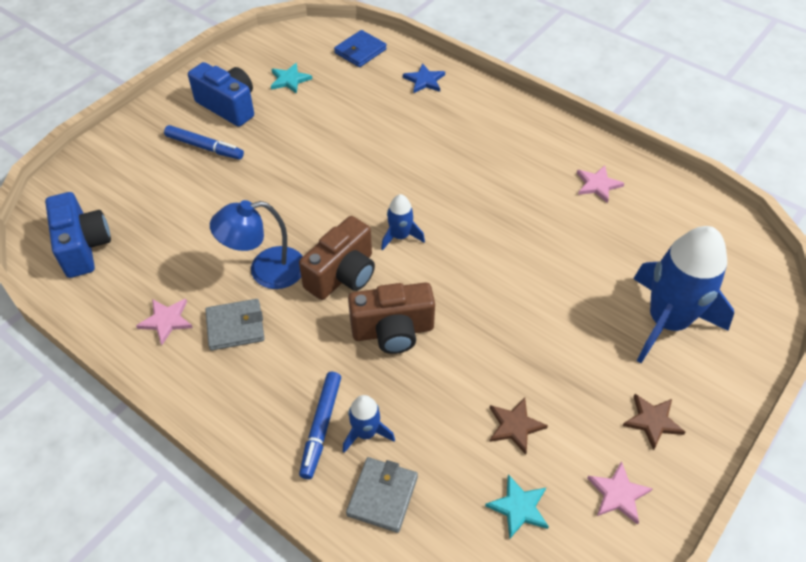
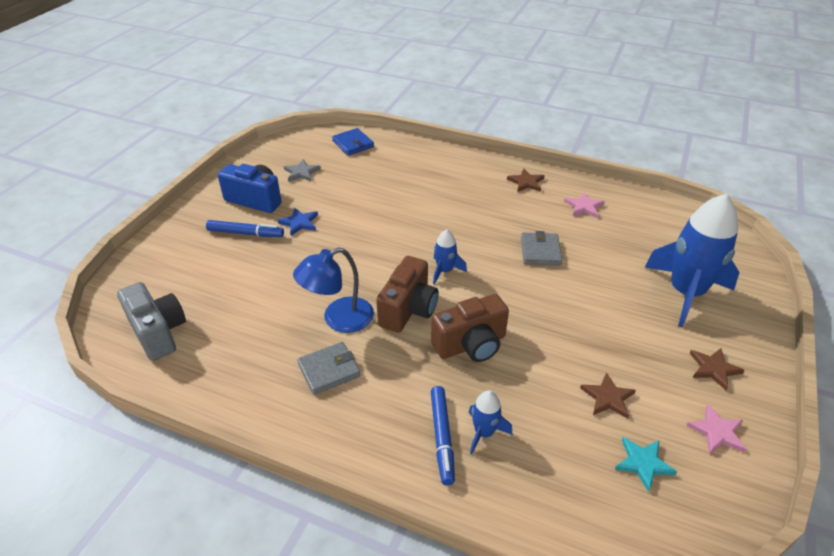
camera: 15 degrees left, 10 degrees down
blue camera [45,192,111,278] -> grey camera [117,282,186,361]
pink star [136,299,193,345] -> none
turquoise star [271,63,312,94] -> grey star [284,159,321,182]
blue wallet [334,30,387,67] -> blue wallet turned 60 degrees counterclockwise [332,128,374,156]
grey wallet [346,457,418,533] -> grey wallet moved to [521,231,562,266]
blue star [403,63,445,93] -> blue star moved to [278,208,318,236]
none -> brown star [507,168,544,192]

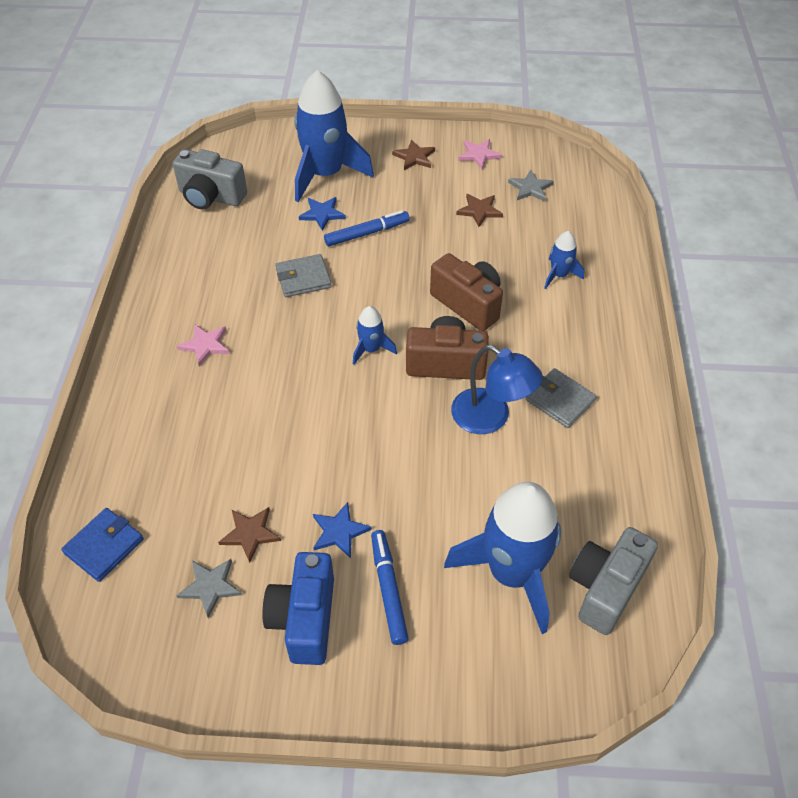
camera: 110 degrees left, 10 degrees up
blue marker [431,386,455,485] -> blue marker moved to [324,210,410,246]
brown star [507,168,544,192] -> brown star moved to [218,507,281,563]
pink star [564,192,605,218] -> pink star moved to [177,324,230,366]
turquoise star [615,437,677,492] -> grey star [508,170,554,201]
none -> grey camera [173,149,247,210]
none -> blue star [299,197,346,231]
none -> blue rocket [444,482,561,634]

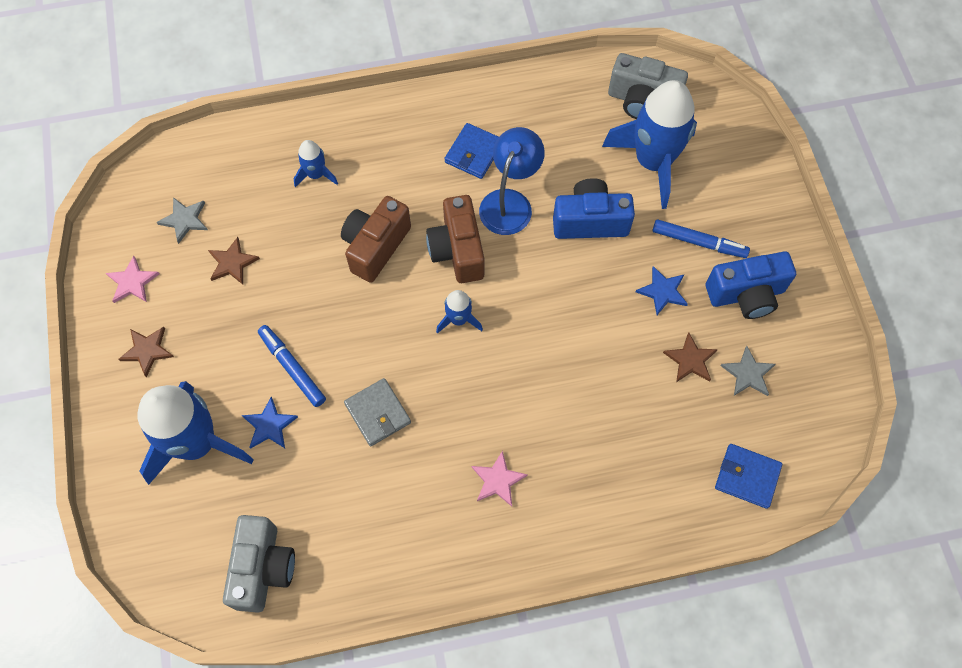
camera: 105 degrees left, 15 degrees up
blue marker [371,530,409,645] -> blue marker turned 135 degrees counterclockwise [652,219,750,258]
grey wallet [526,368,597,428] -> blue wallet [444,123,499,179]
none -> blue camera [553,178,635,239]

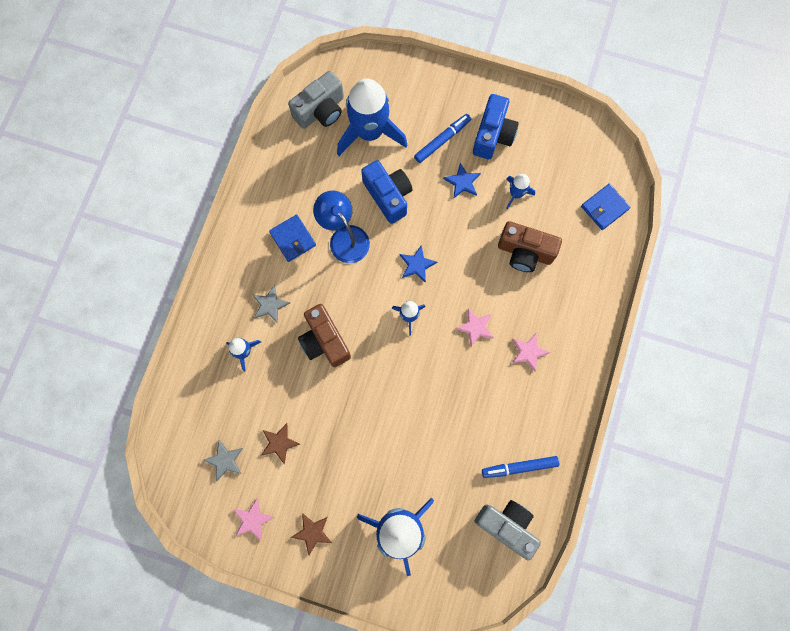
camera: 60 degrees left, 10 degrees up
blue star [242,397,298,449] -> blue star moved to [400,245,437,283]
blue marker [258,325,326,407] -> blue marker moved to [482,456,559,478]
grey wallet [344,378,411,446] -> none
brown camera [426,195,485,283] -> brown camera moved to [498,221,562,272]
blue camera [553,178,635,239] -> blue camera turned 120 degrees clockwise [361,160,412,224]
brown star [663,332,718,382] -> blue rocket [506,174,535,209]
grey star [721,346,776,396] -> grey star moved to [252,285,290,323]
none -> pink star [455,308,494,347]

